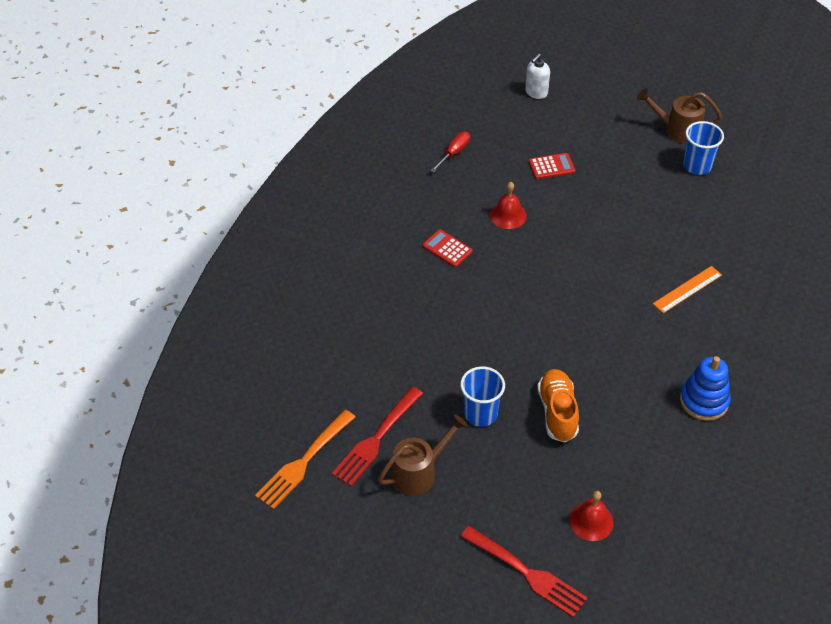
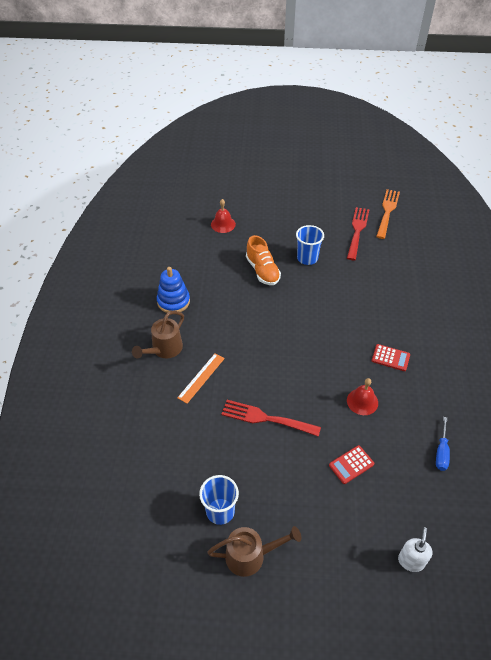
camera: 160 degrees right, 0 degrees up
brown watering can [378,414,468,496] -> brown watering can moved to [132,311,184,358]
red screwdriver [430,132,470,173] -> blue screwdriver [436,417,450,471]
red fork [460,526,588,618] -> red fork moved to [221,400,321,437]

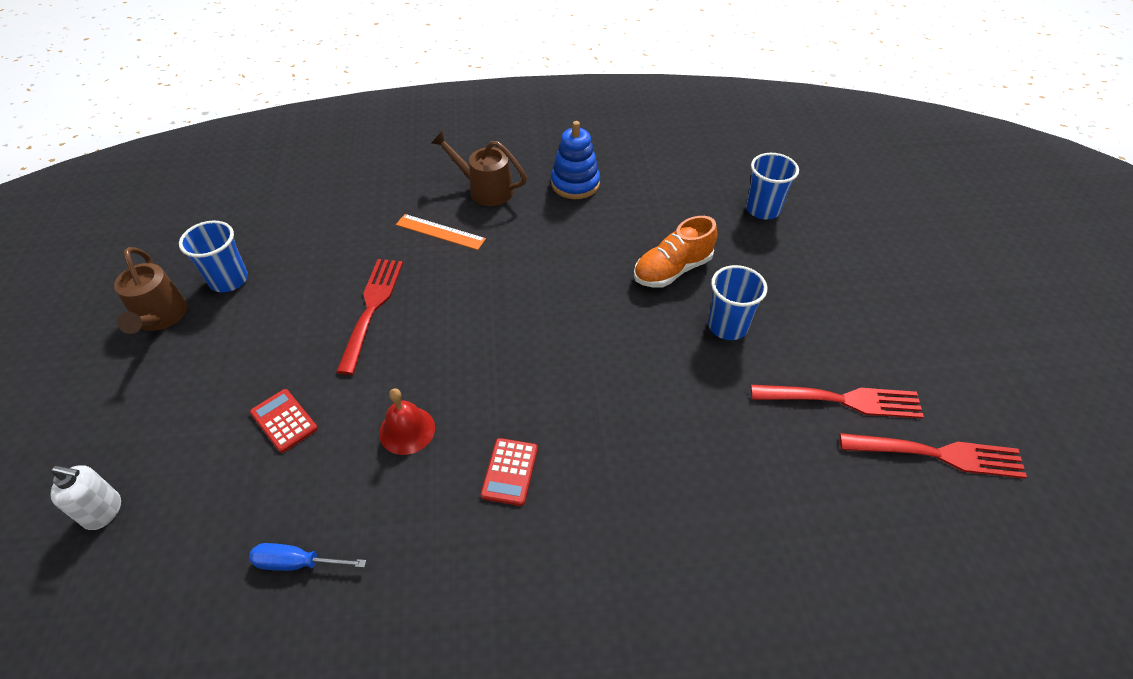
camera: 80 degrees right, 0 degrees up
red bell [211,199,236,233] -> blue cup [746,153,799,220]
orange fork [376,189,400,239] -> red fork [840,433,1027,479]

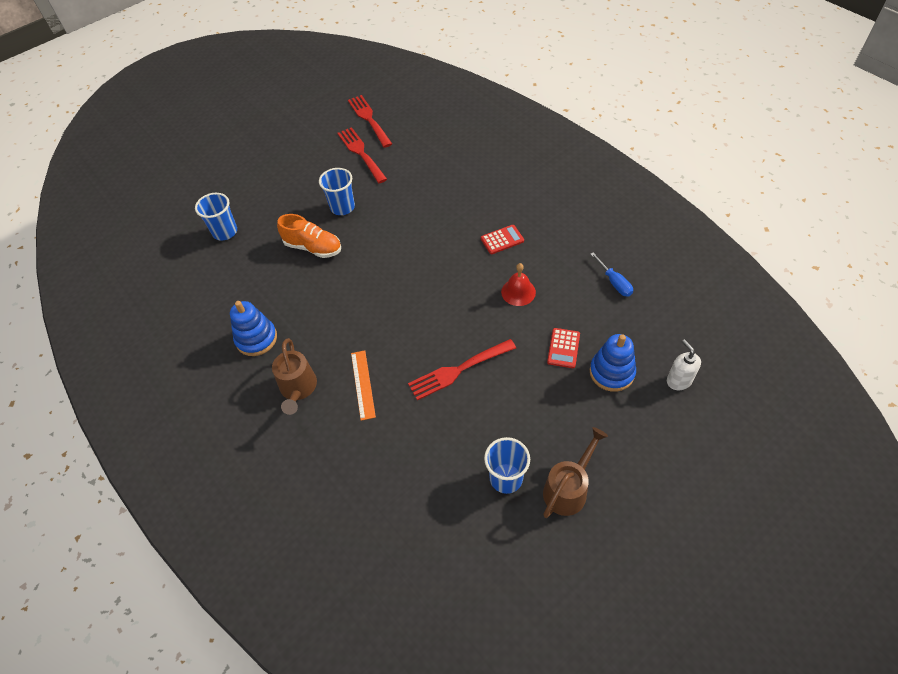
camera: 120 degrees left, 5 degrees up
none -> blue stacking toy [590,334,636,392]

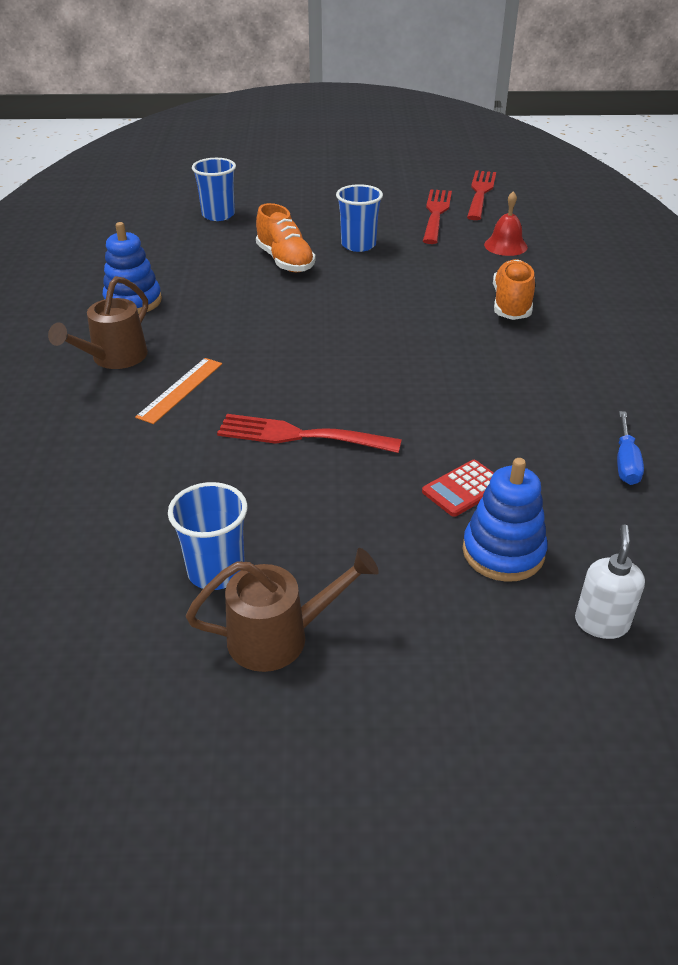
camera: 35 degrees right, 15 degrees down
red calculator [481,225,524,254] -> none
red bell [501,263,536,306] -> red bell moved to [484,191,528,256]
none -> orange shoe [493,259,535,320]

